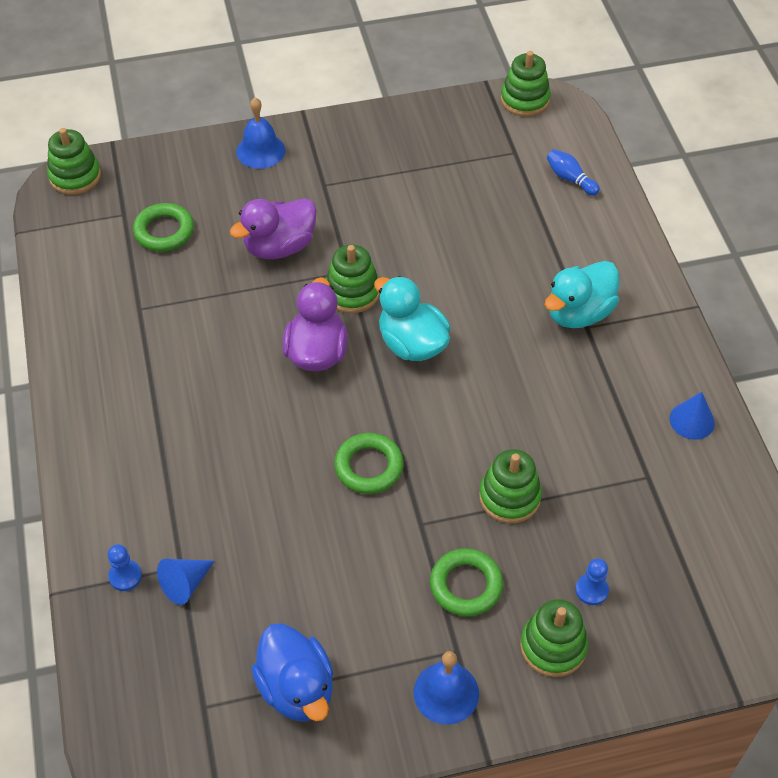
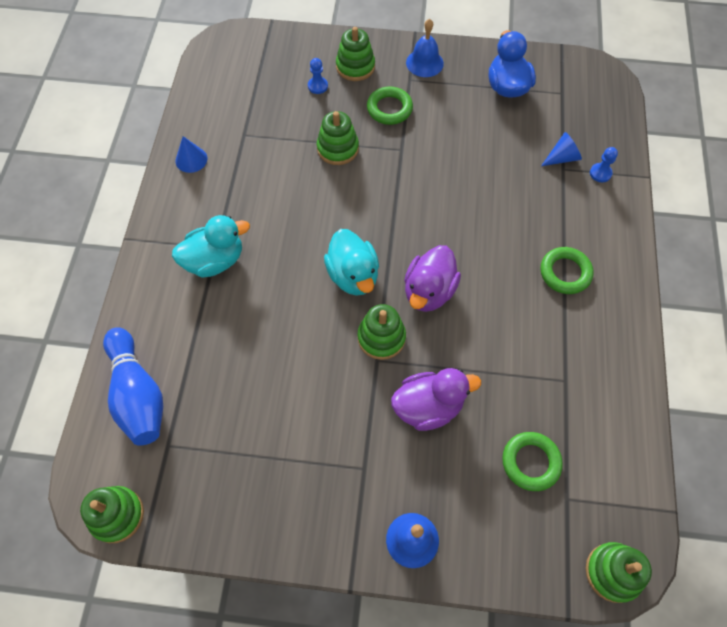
camera: 160 degrees left, 10 degrees up
green ring [334,433,404,494] -> green ring moved to [540,247,593,294]
blue bowling pin [547,149,600,196] -> blue bowling pin [103,327,163,446], size x2.12

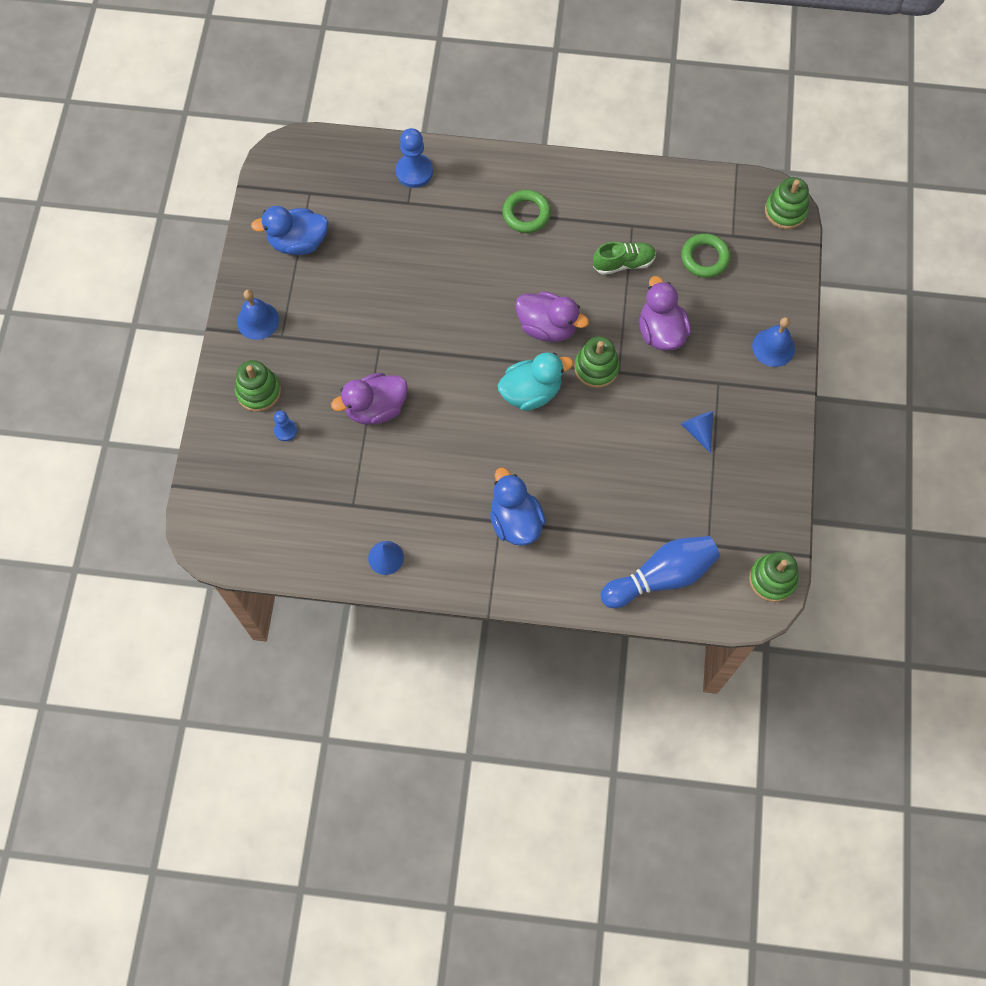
camera: 90 degrees left, 5 degrees up
turquoise duck [172,215,250,278] -> blue duck [490,467,546,546]
green stacking toy [317,111,359,165] -> purple duck [331,373,408,425]
green ring [367,87,413,125] -> none
blue cone [541,132,582,166] -> blue cone moved to [681,411,713,453]
blue pawn [590,147,618,182] -> blue pawn [396,128,433,188], size x1.74
none -> green shoe [593,242,656,275]

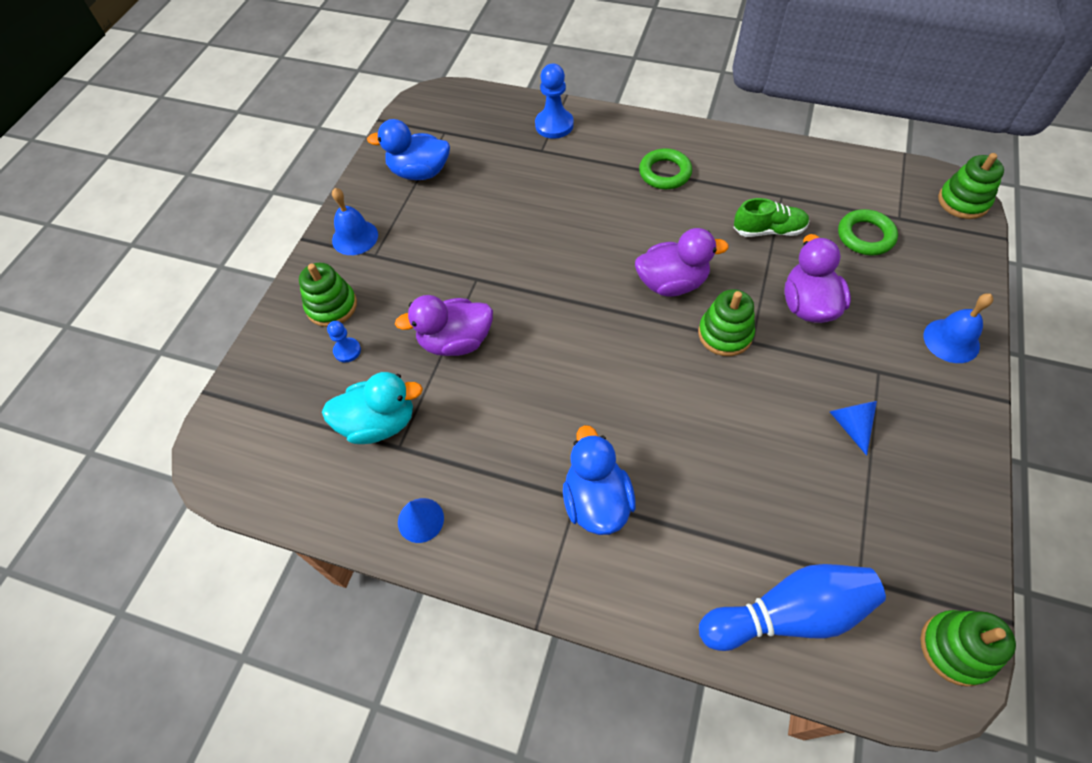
camera: 15 degrees right, 10 degrees down
turquoise duck [498,352,573,411] -> turquoise duck moved to [322,372,423,444]
purple duck [515,291,589,342] -> purple duck turned 45 degrees counterclockwise [635,228,729,297]

